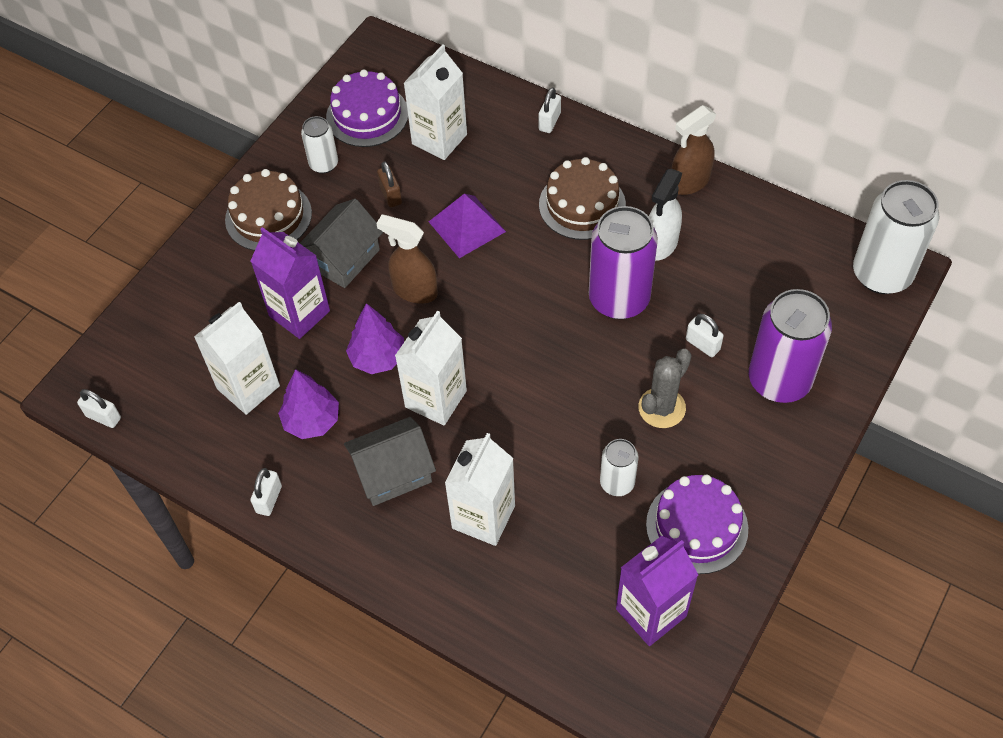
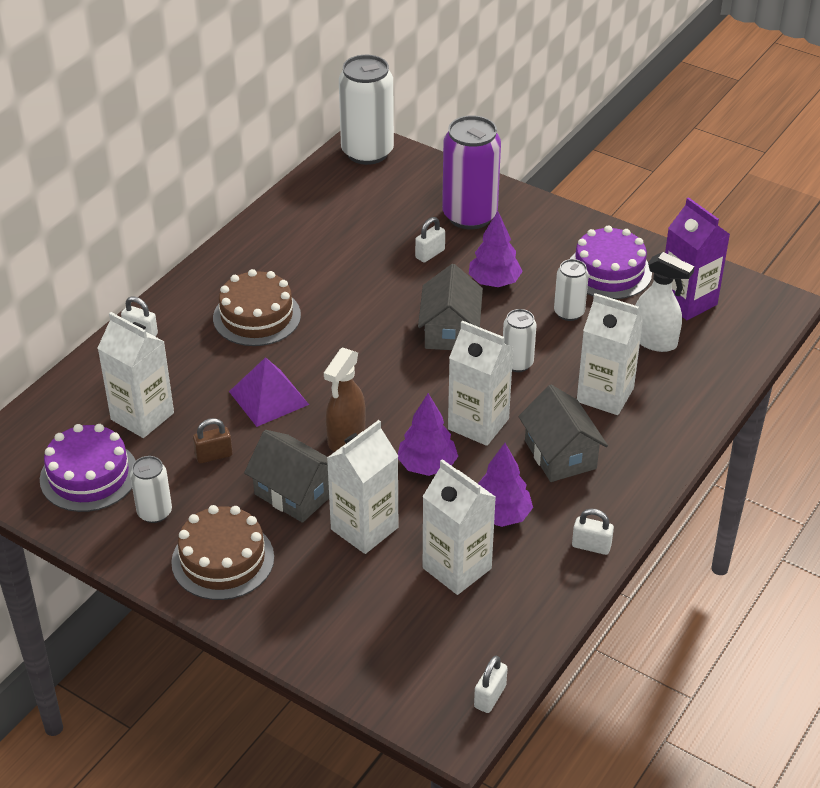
camera: 90 degrees left, 15 degrees down
purple carton [251,227,330,339] -> white carton [327,420,398,554]
purple can [589,206,658,319] -> none
grey cactus [638,349,692,428] -> purple tree [469,211,523,287]
white spray bottle [649,169,682,261] -> white spray bottle moved to [635,252,695,352]
brown spray bottle [672,105,717,195] -> none
none -> grey house [418,264,483,350]
none -> white can [503,309,537,372]

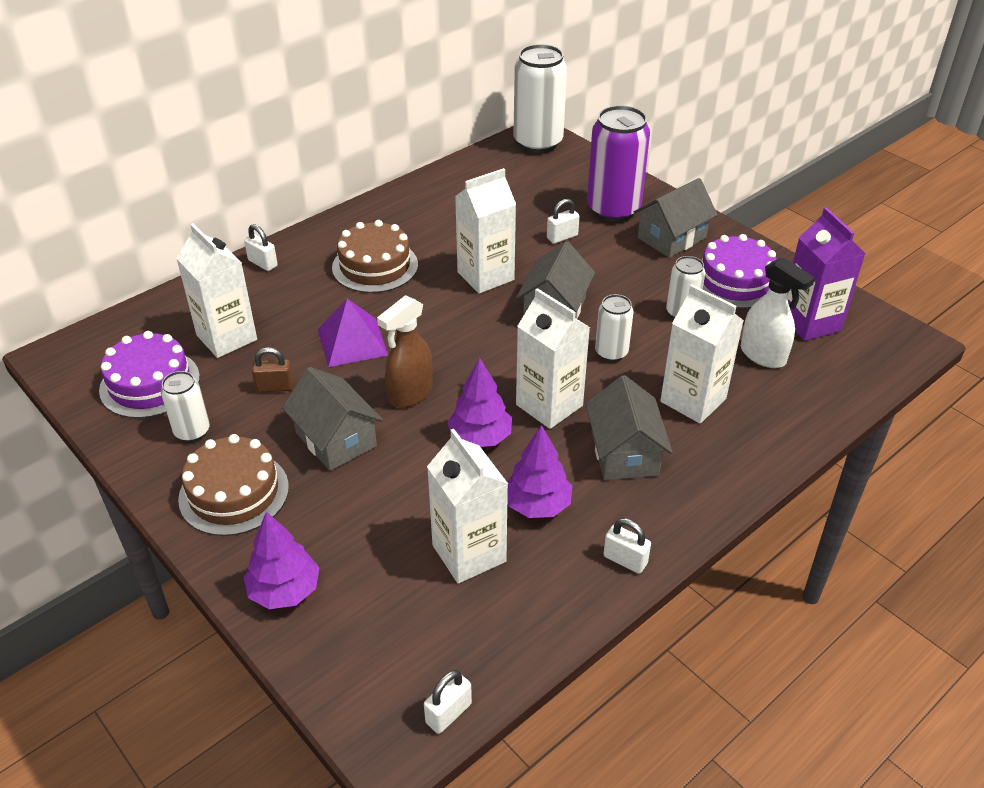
camera: 15 degrees right, 0 degrees up
white carton [327,420,398,554] -> white carton moved to [455,168,516,294]
purple tree [469,211,523,287] -> purple tree moved to [244,512,320,609]
none -> grey house [634,178,717,258]

